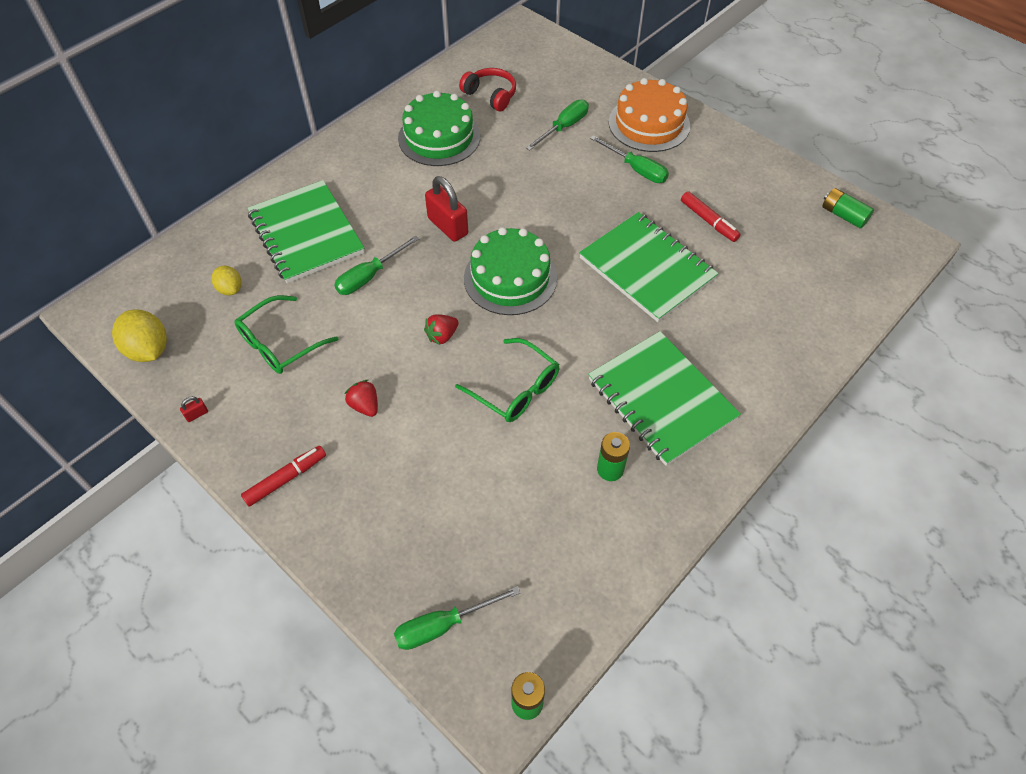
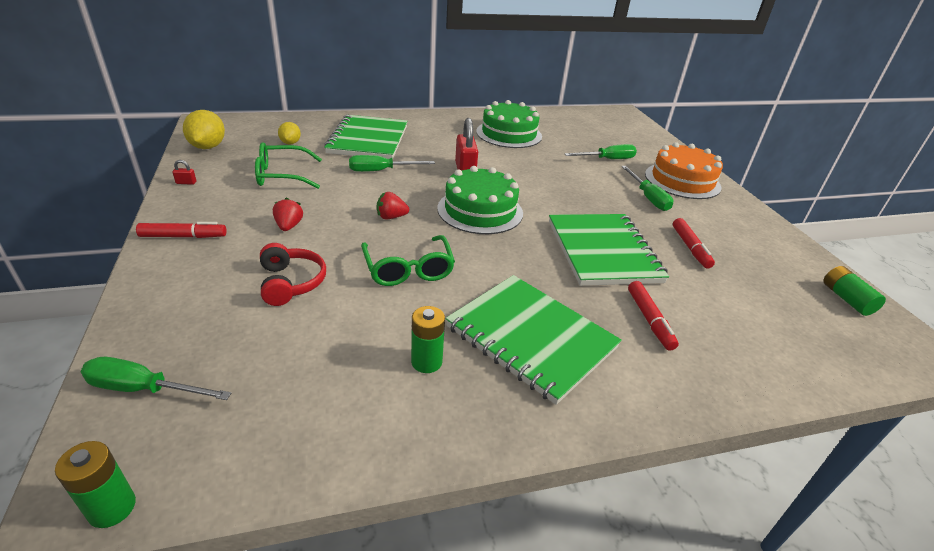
camera: 30 degrees right, 20 degrees down
red headphones [459,68,516,111] -> red headphones moved to [260,243,326,306]
green notebook [588,331,741,466] -> green notebook turned 45 degrees counterclockwise [446,275,622,405]
none -> red marker [628,281,679,351]

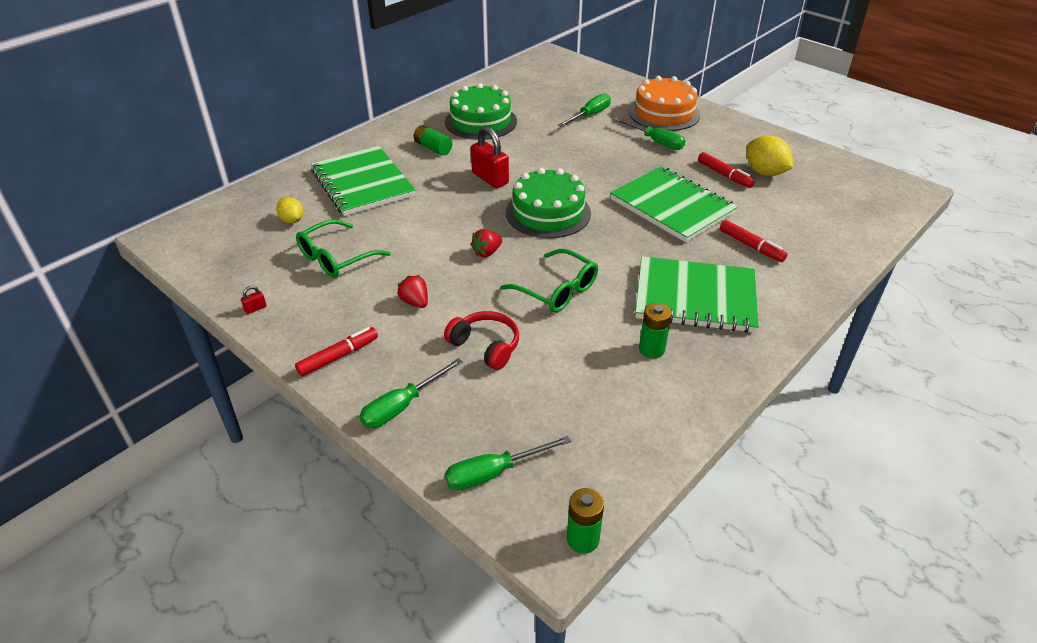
camera: 30 degrees left, 5 degrees up
yellow lemon [183,110,225,149] -> yellow lemon moved to [746,135,793,176]
green screwdriver [349,155,435,172] -> green screwdriver moved to [359,358,463,428]
green battery [823,266,886,316] -> green battery moved to [413,125,452,156]

